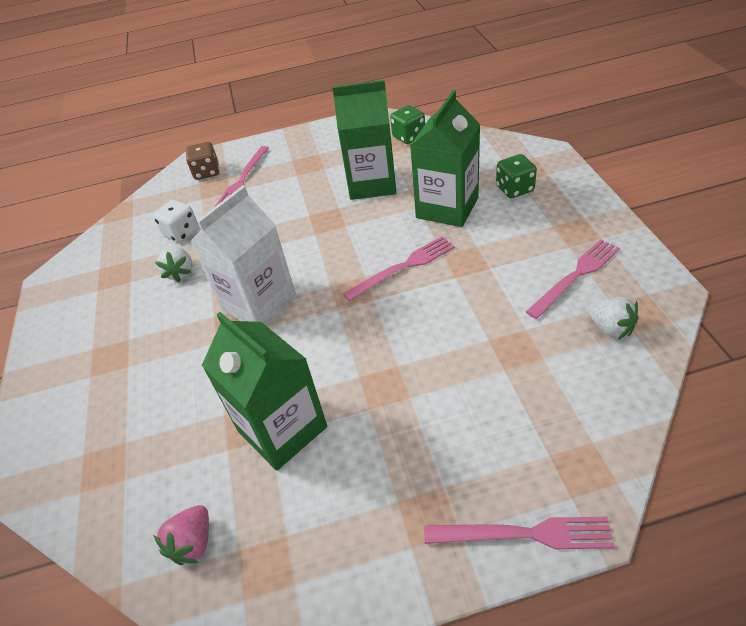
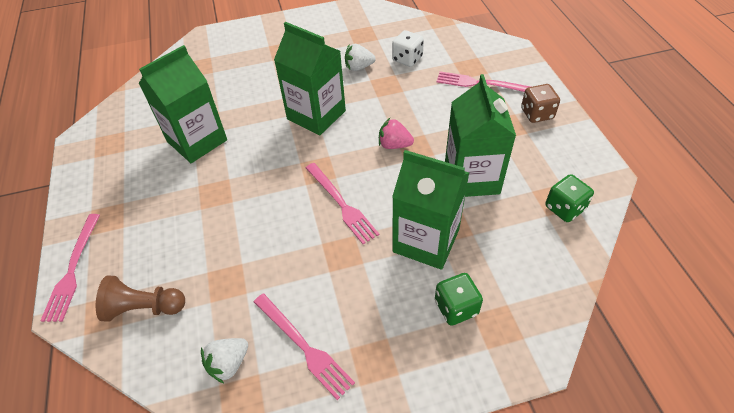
camera: 85 degrees right, 5 degrees up
pink strawberry [153,505,209,565] -> pink strawberry moved to [379,118,414,149]
brown dice [186,142,219,180] -> brown dice moved to [521,84,560,123]
white carton [190,186,296,325] -> green carton [274,22,346,136]
none -> brown pawn [96,275,185,322]

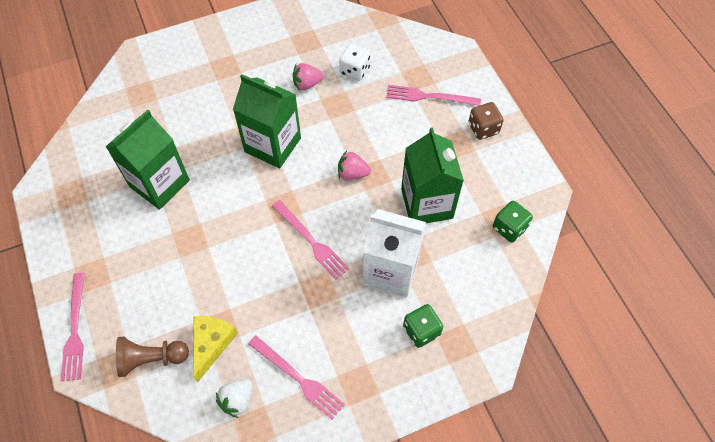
camera: 10 degrees left, 10 degrees up
white strawberry [345,44,376,71] -> pink strawberry [293,63,324,91]
green carton [392,150,469,270] -> white carton [363,209,426,298]
none -> yellow cheese [193,316,238,382]

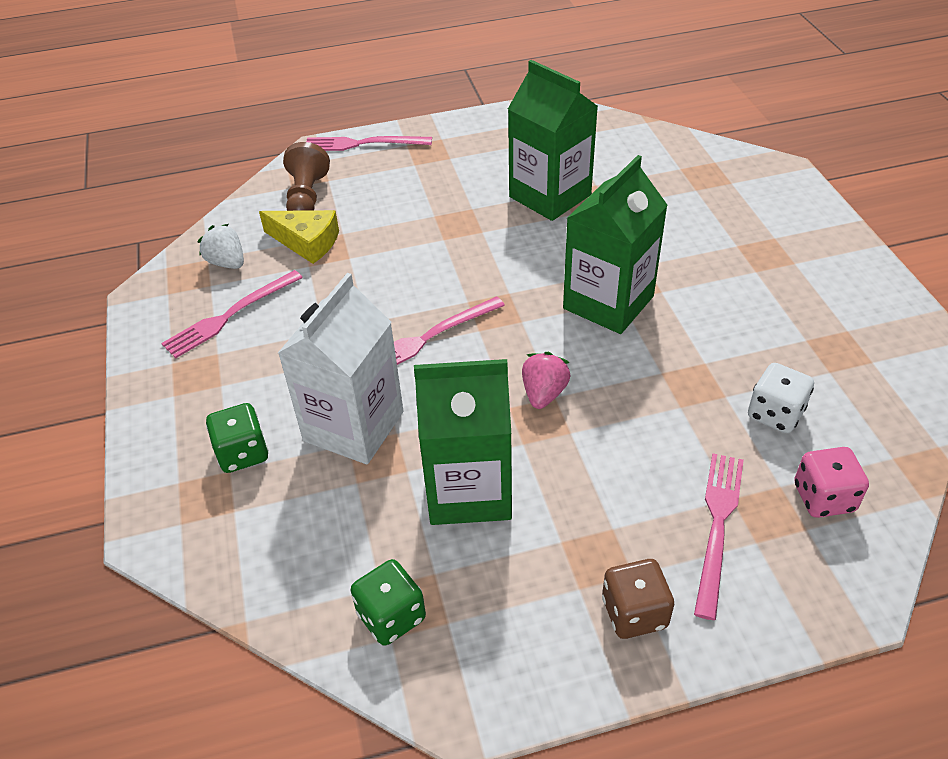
camera: 100 degrees right, 15 degrees down
pink strawberry [293,63,324,91] -> none
none -> pink dice [794,447,869,518]

